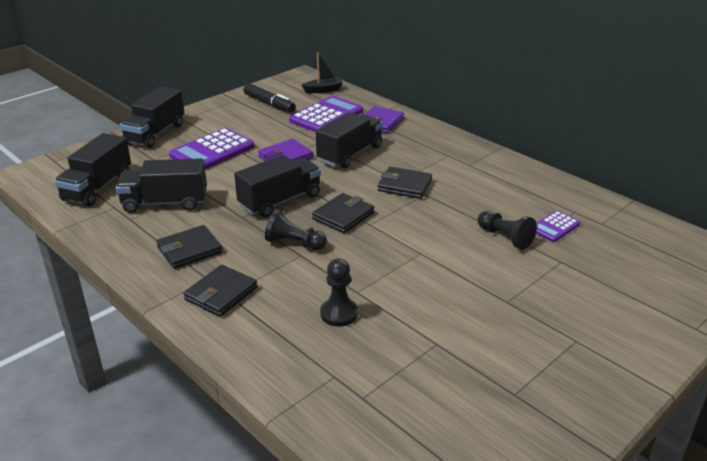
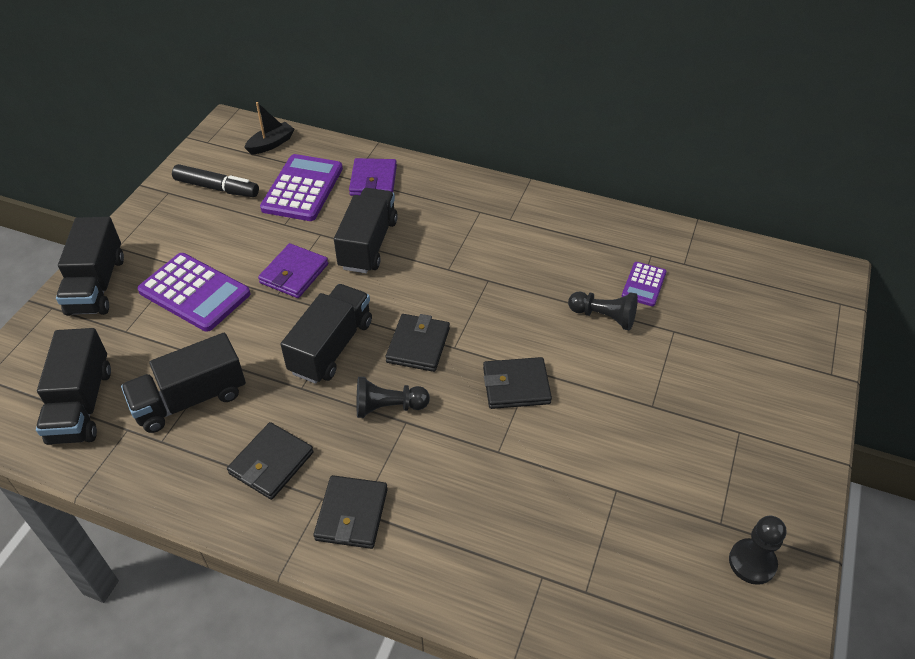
camera: 25 degrees left, 15 degrees up
purple calculator [169,128,254,169] -> purple calculator turned 75 degrees counterclockwise [138,253,251,332]
black pawn [320,258,358,327] -> black pawn moved to [729,516,786,585]
black wallet [378,167,432,199] -> black wallet moved to [483,357,552,409]

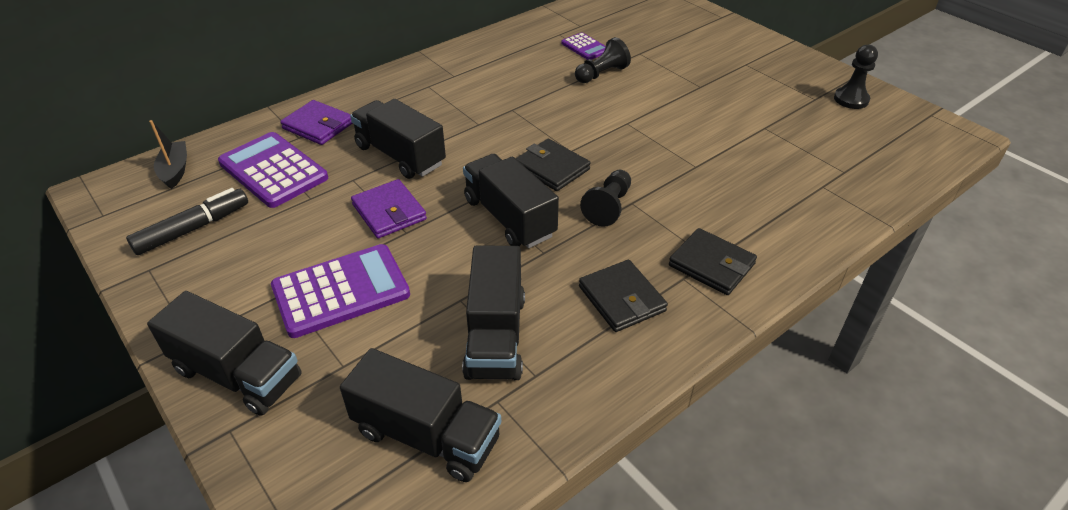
camera: 60 degrees left, 5 degrees down
black wallet [483,357,552,409] -> none

